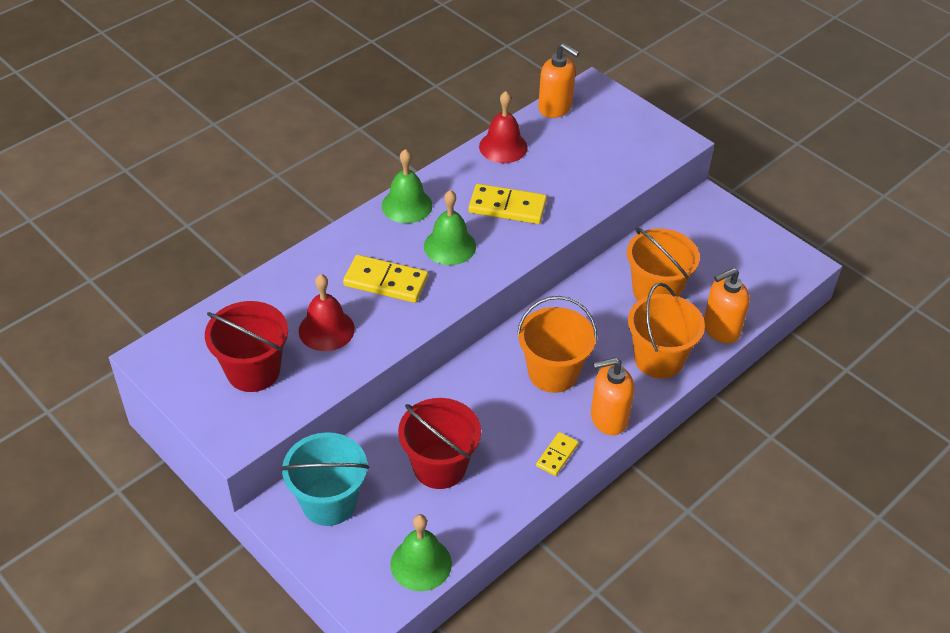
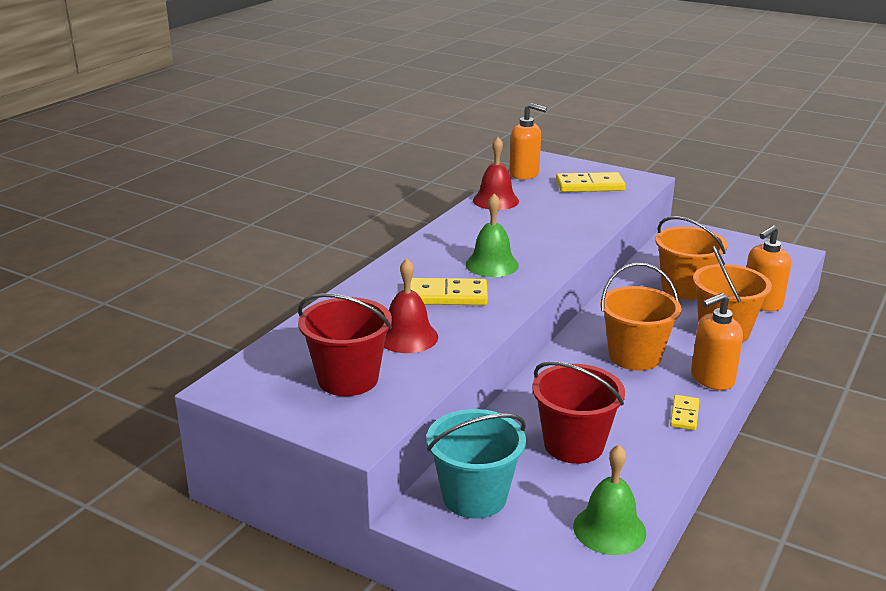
camera: 15 degrees left, 20 degrees down
green bell [382,149,433,223] -> none
yellow domino [468,184,547,224] -> yellow domino moved to [556,172,625,192]

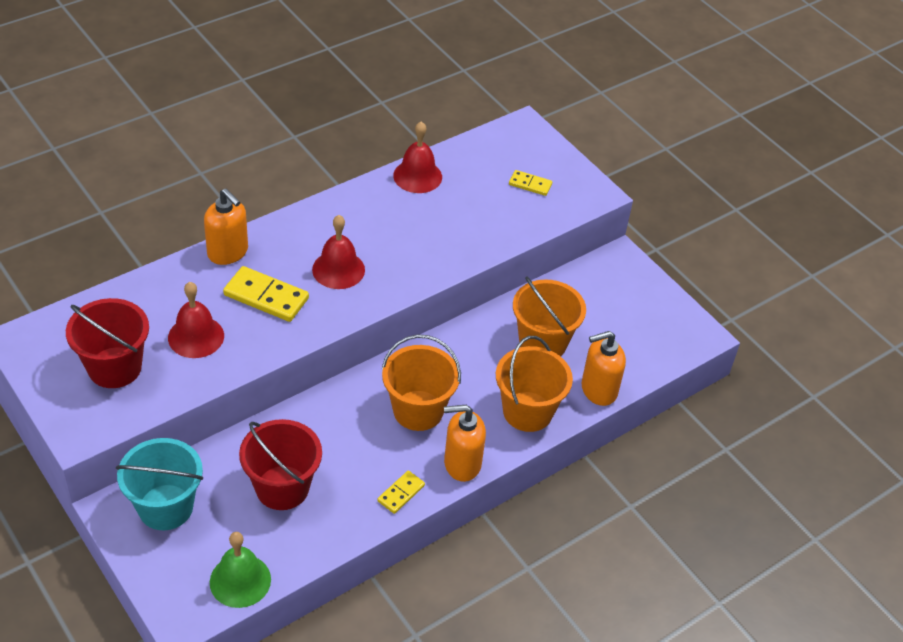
camera: 20 degrees right, 20 degrees up
green bell [465,193,519,277] -> red bell [312,215,365,289]
orange soap dispenser [509,103,547,180] -> orange soap dispenser moved to [204,189,248,265]
yellow domino [556,172,625,192] -> yellow domino [509,170,552,196], size x0.57

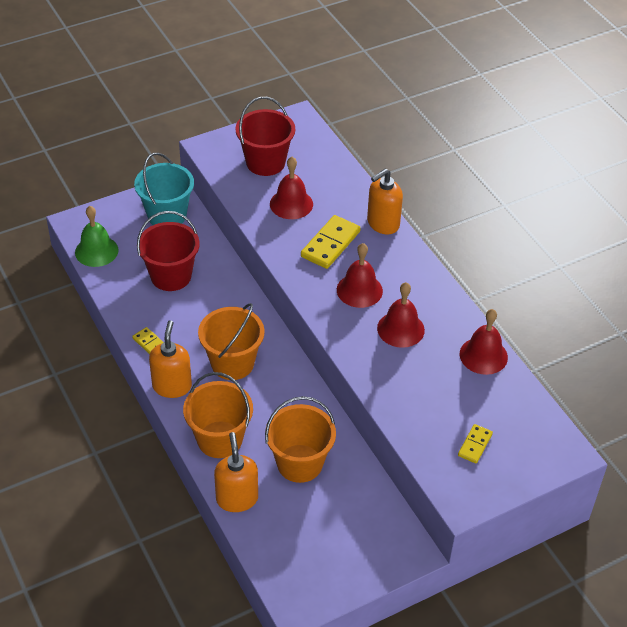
camera: 100 degrees right, 0 degrees up
none -> red bell [377,282,425,348]

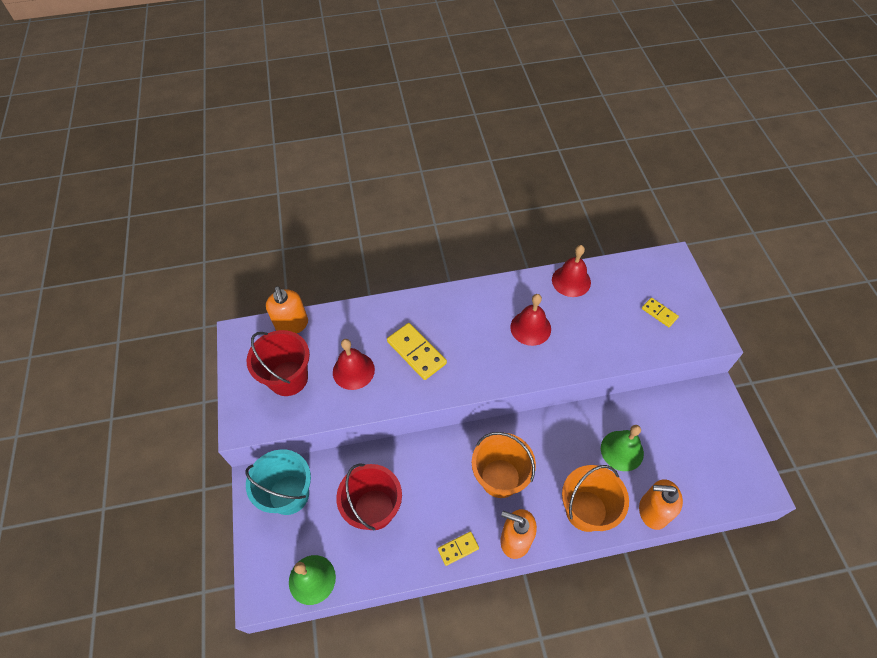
camera: 70 degrees left, 10 degrees up
orange bucket [265,396,336,483] -> green bell [601,425,644,471]
red bell [337,243,383,308] -> none
orange soap dispenser [367,169,403,234] -> orange soap dispenser moved to [266,286,308,333]

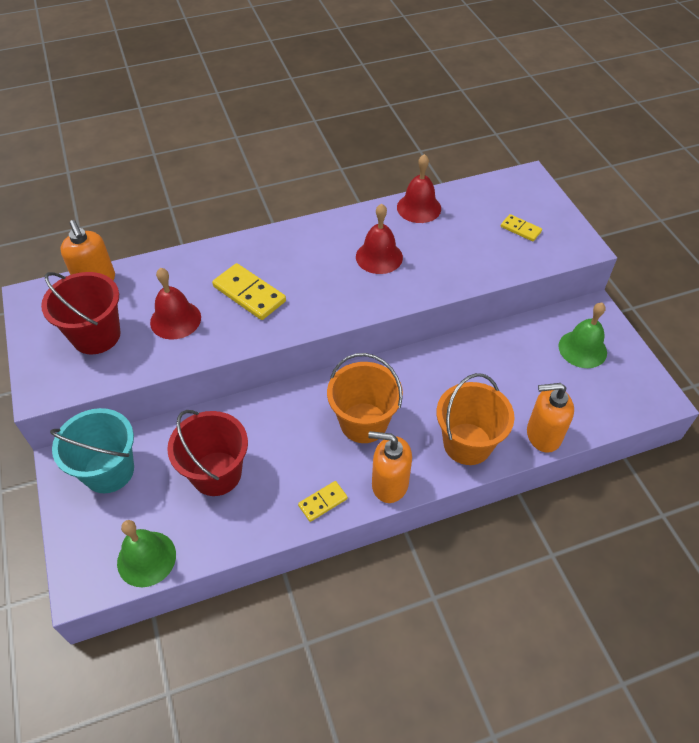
camera: 10 degrees left, 5 degrees down
green bell [601,425,644,471] -> green bell moved to [558,303,607,368]

